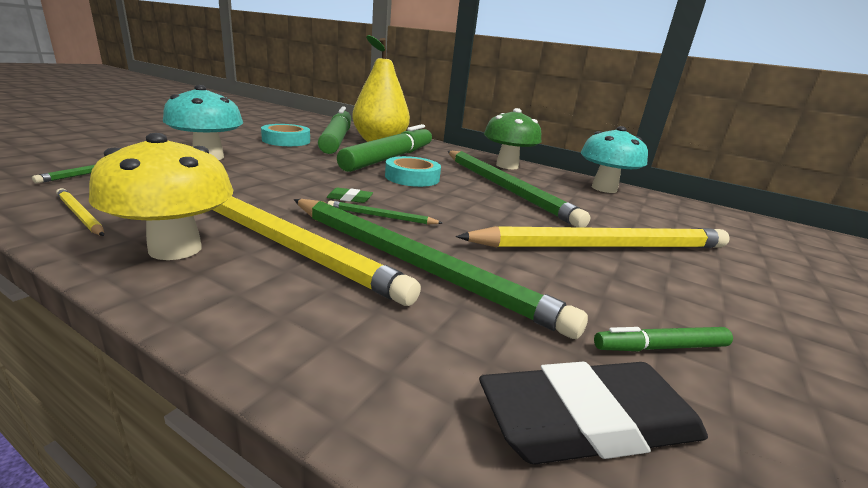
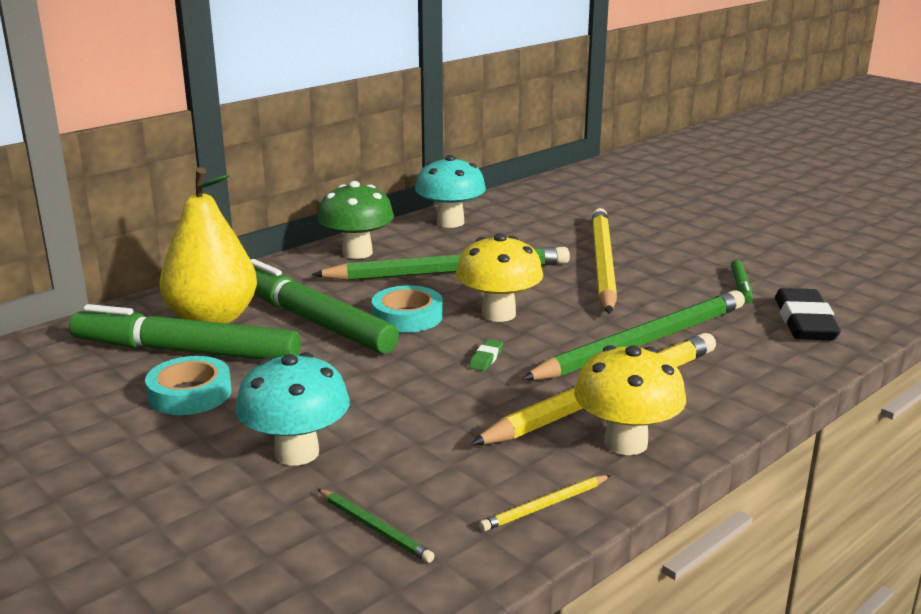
camera: 70 degrees left, 0 degrees up
green pencil [328,201,442,224] -> none
none -> yellow mushroom [456,233,543,322]

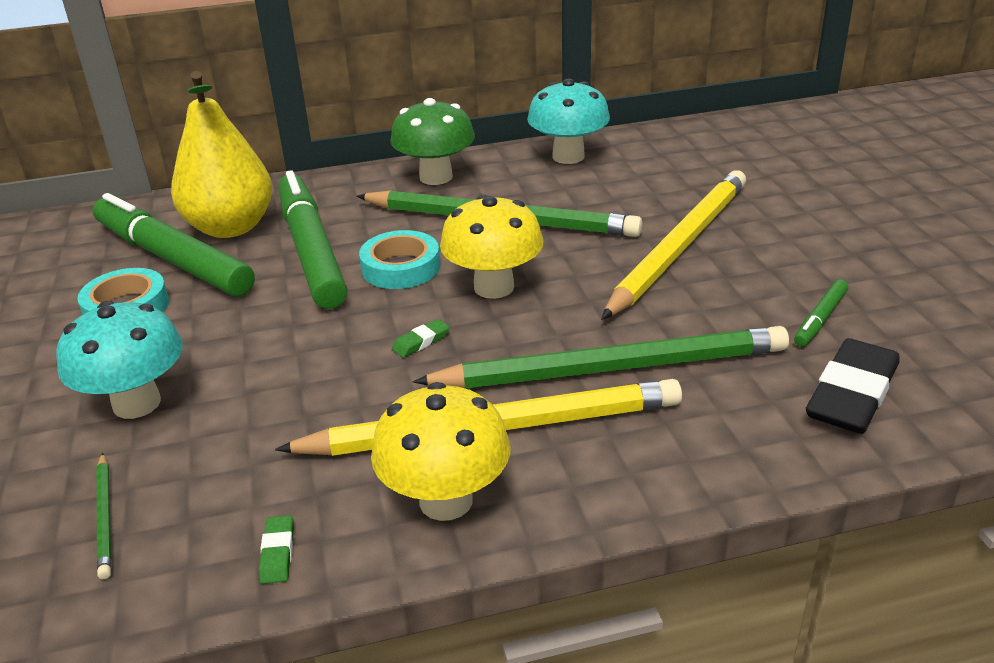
camera: 30 degrees right, 10 degrees up
yellow pencil [479,475,611,531] -> green eraser [259,515,294,584]

